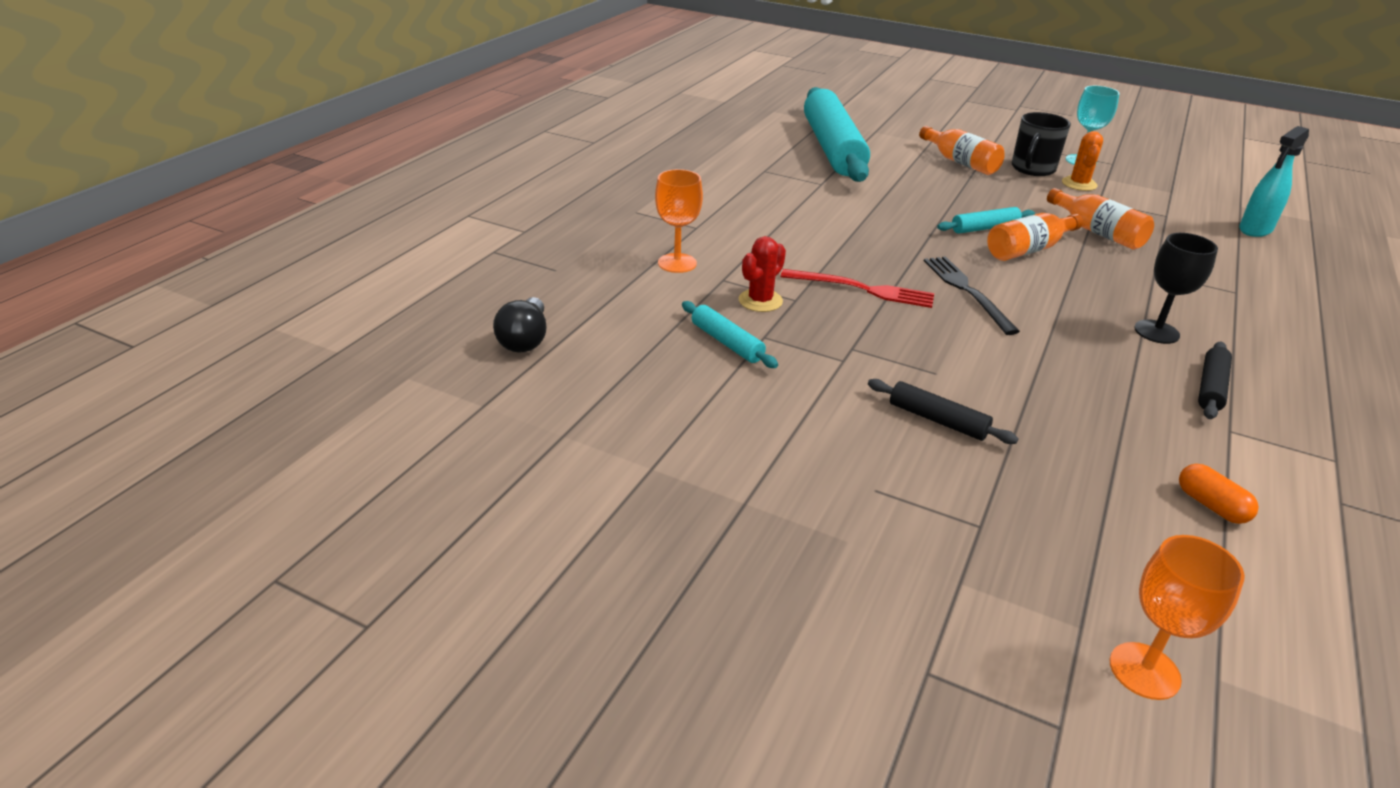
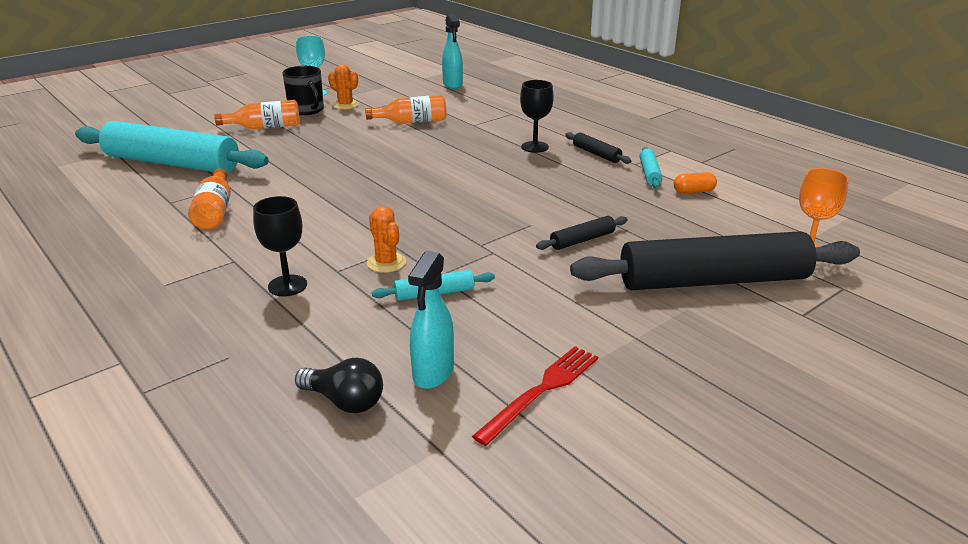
camera: 65 degrees left, 5 degrees down
orange goblet [655,169,703,273] -> black goblet [253,196,307,297]
red cactus [739,236,786,312] -> orange cactus [367,206,406,273]
red fork [780,269,934,308] -> red fork moved to [472,346,598,446]
black fork [924,256,1020,335] -> none
turquoise rolling pin [937,207,1035,234] -> turquoise rolling pin moved to [640,147,662,189]
orange bottle [987,213,1083,261] -> orange bottle moved to [188,168,231,230]
none -> turquoise spray bottle [408,251,454,389]
none -> black rolling pin [570,231,860,290]

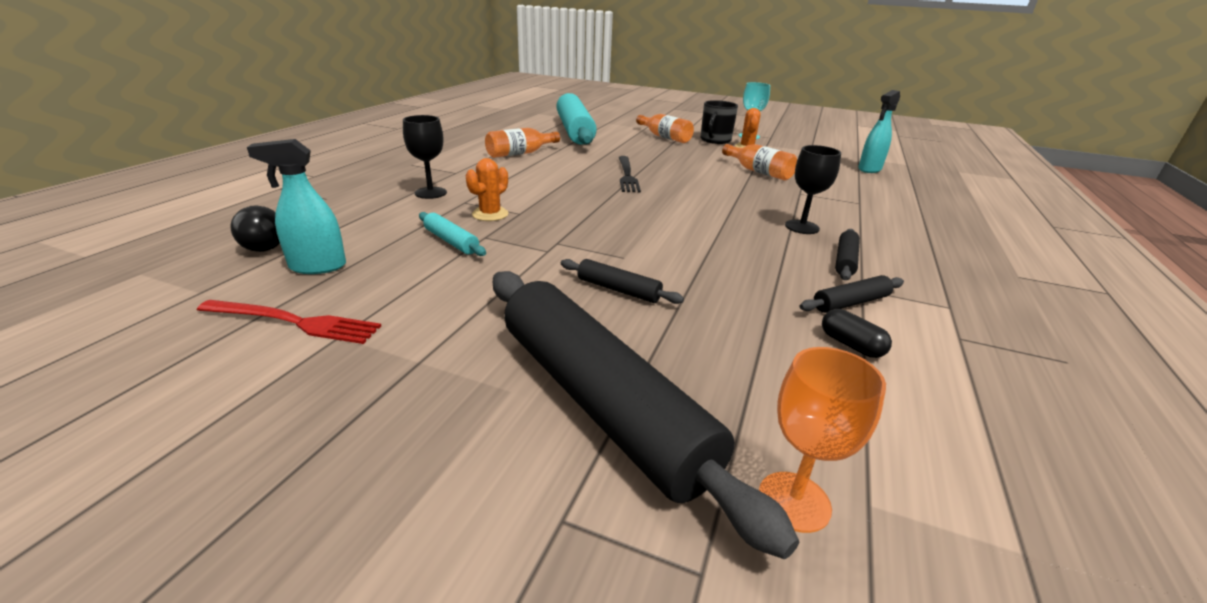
camera: 60 degrees right, 0 degrees up
turquoise rolling pin [640,147,662,189] -> black rolling pin [800,275,904,313]
orange capsule [674,172,717,193] -> black capsule [822,309,892,358]
none -> black fork [619,156,641,192]

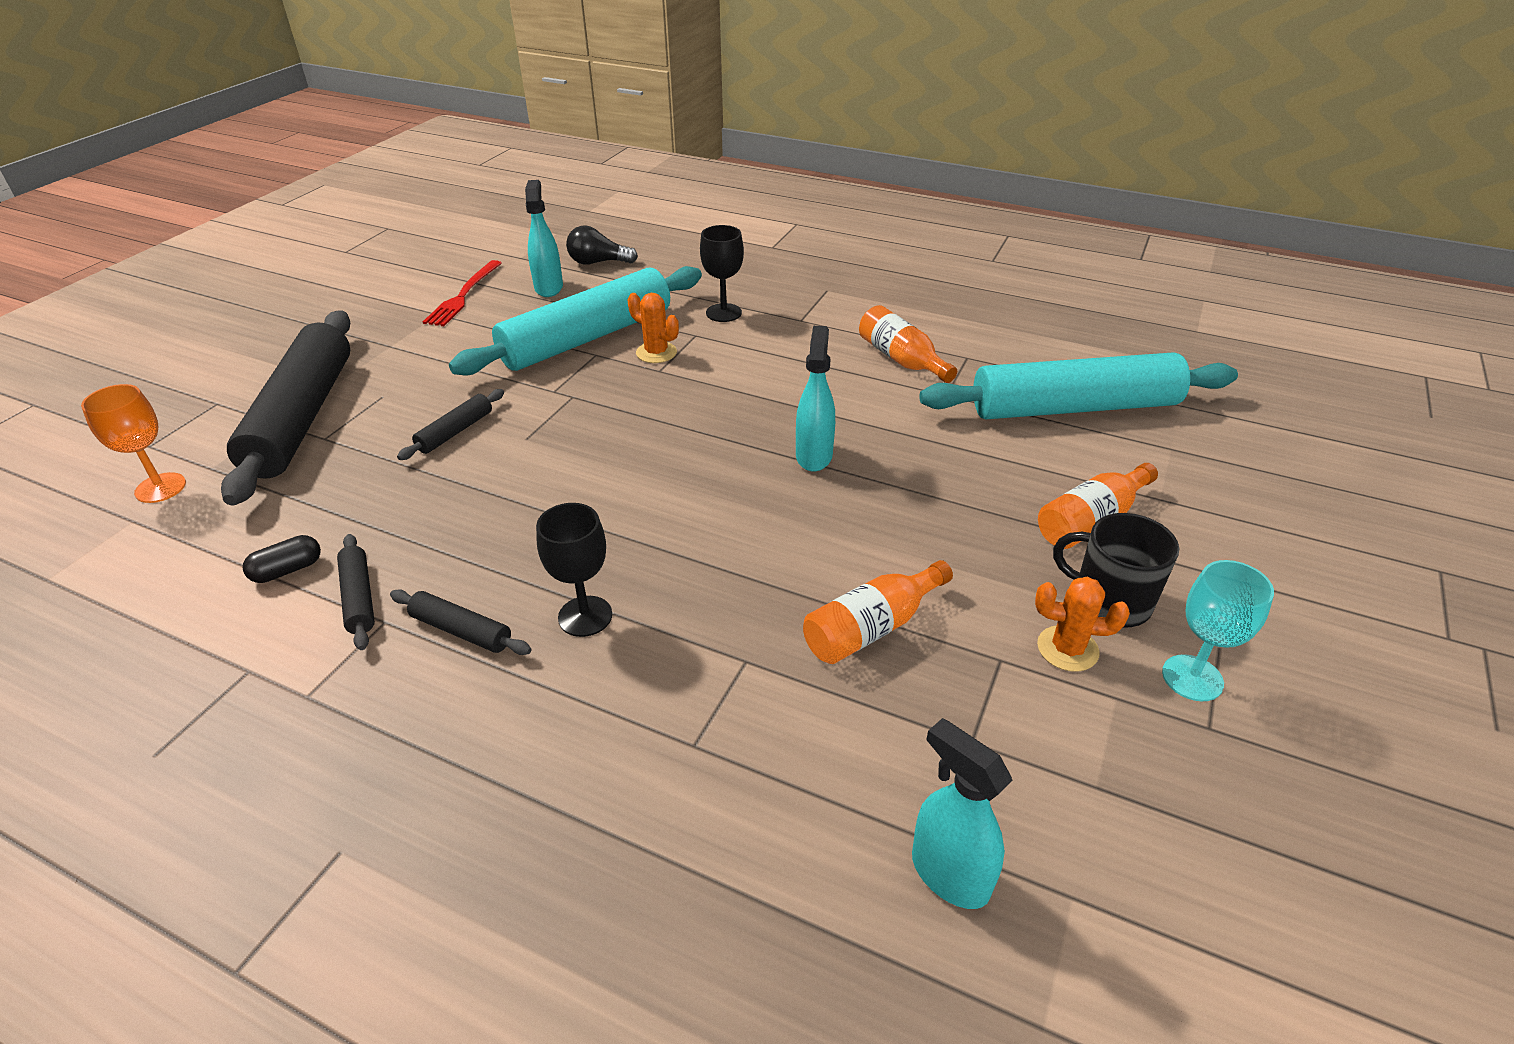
camera: 95 degrees right, 10 degrees up
turquoise rolling pin [419,212,486,256] -> turquoise rolling pin [449,266,702,376], size x2.41
black rolling pin [493,271,799,559] -> black rolling pin turned 60 degrees counterclockwise [221,310,350,506]
black fork [619,156,641,192] -> turquoise spray bottle [796,326,835,472]

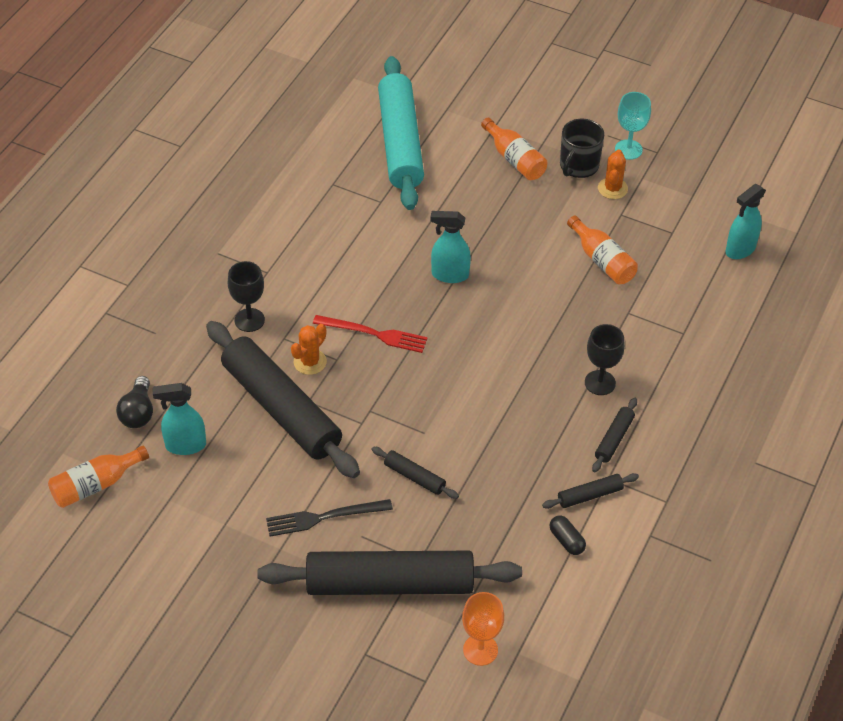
camera: 90 degrees left, 10 degrees up
red fork [423,260,502,326] -> red fork moved to [313,315,428,353]
turquoise rolling pin [449,266,702,376] -> black rolling pin [206,321,360,478]
orange bottle [859,305,957,383] -> orange bottle moved to [48,446,149,508]
none -> black fork [266,499,393,537]

